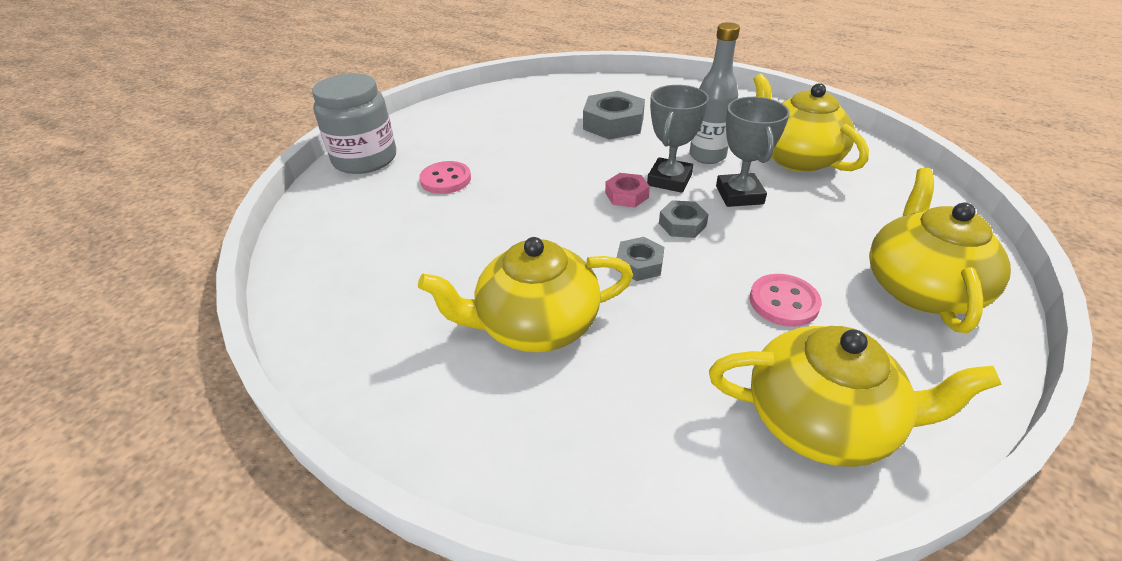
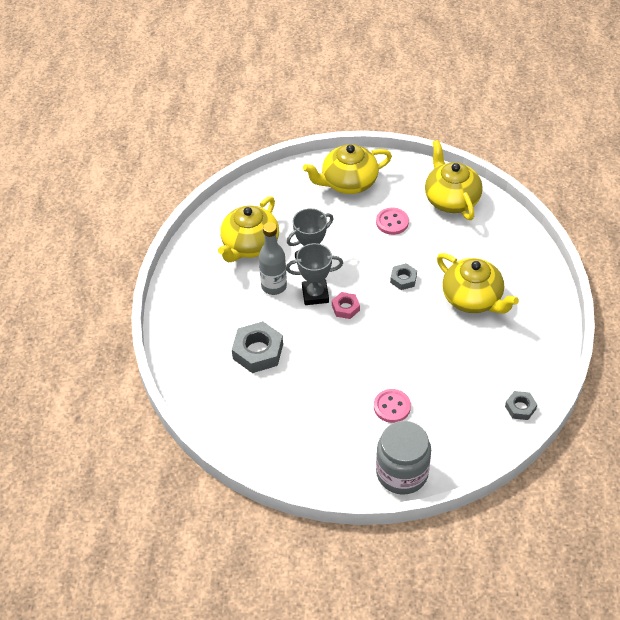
camera: 120 degrees left, 10 degrees up
grey nut [659,200,709,238] -> grey nut moved to [505,391,537,420]

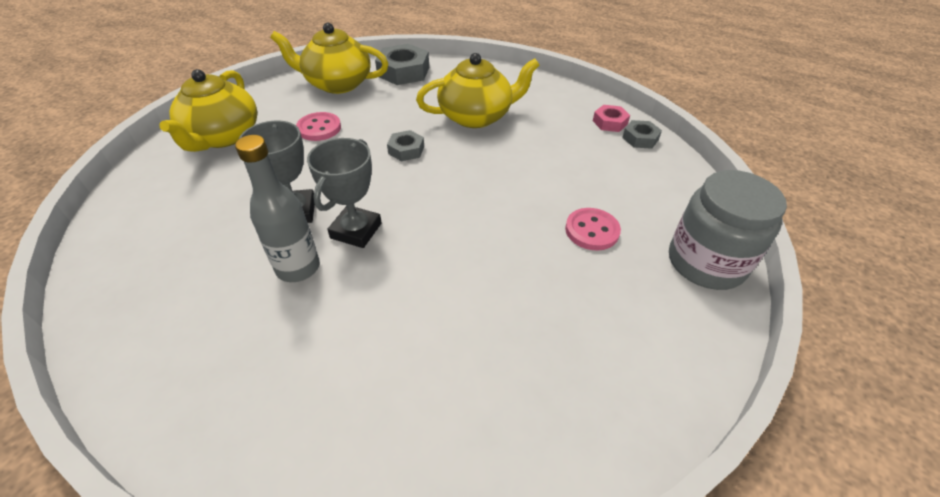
camera: 65 degrees left, 5 degrees down
yellow teapot [218,196,279,262] -> none
grey nut [232,321,283,373] -> grey nut moved to [375,44,429,85]
pink nut [332,292,360,319] -> pink nut moved to [593,105,630,132]

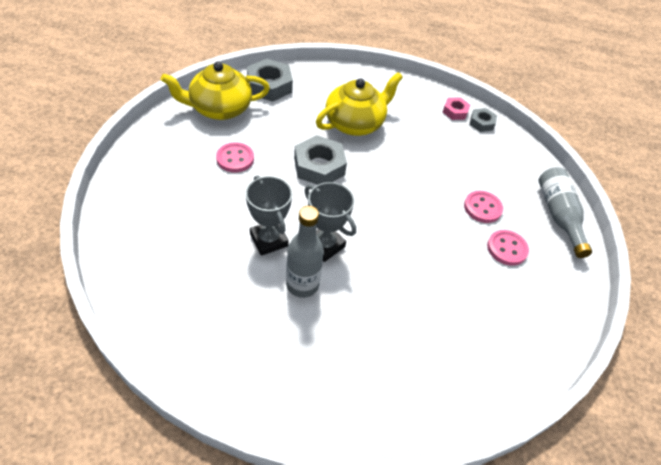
camera: 25 degrees left, 5 degrees up
yellow teapot [159,69,257,152] -> none
grey trophy [307,138,382,248] -> grey trophy turned 45 degrees counterclockwise [305,182,356,262]
grey nut [387,130,424,161] -> grey nut [294,135,347,185], size x1.79
grey jar [669,170,787,290] -> grey bottle [539,167,592,258]
none -> pink button [487,230,529,266]

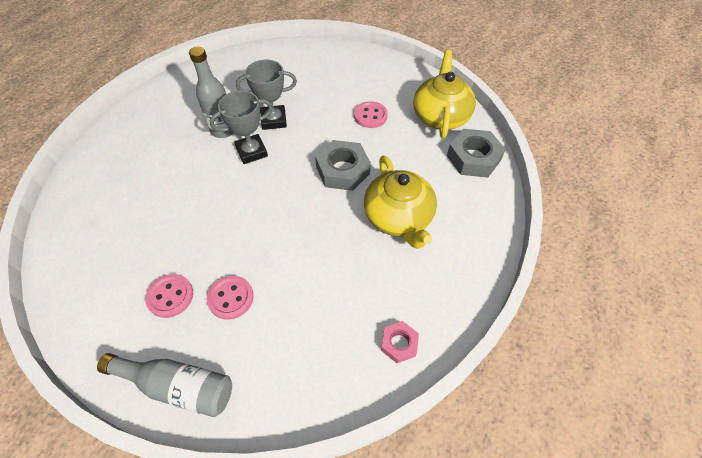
camera: 115 degrees right, 5 degrees up
grey nut [469,108,497,132] -> none

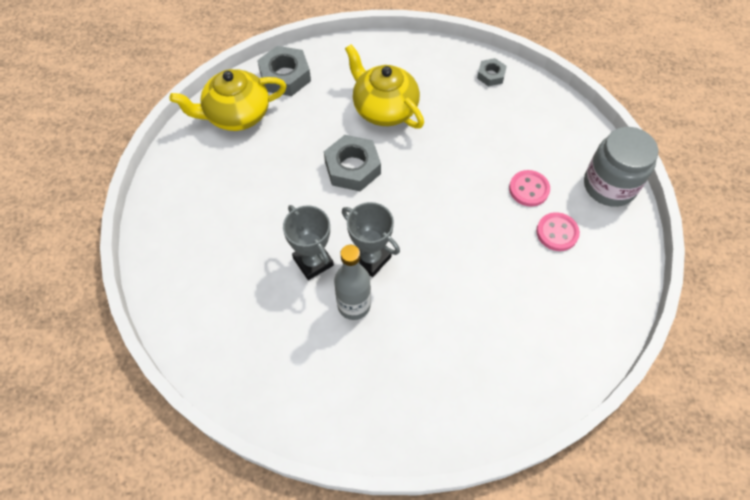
camera: 115 degrees left, 5 degrees up
grey bottle [97,353,232,417] -> grey jar [584,127,658,207]
pink button [354,101,388,128] -> none
yellow teapot [364,156,437,249] -> yellow teapot turned 90 degrees counterclockwise [345,44,424,128]
pink nut [381,321,419,363] -> grey nut [477,58,507,86]

